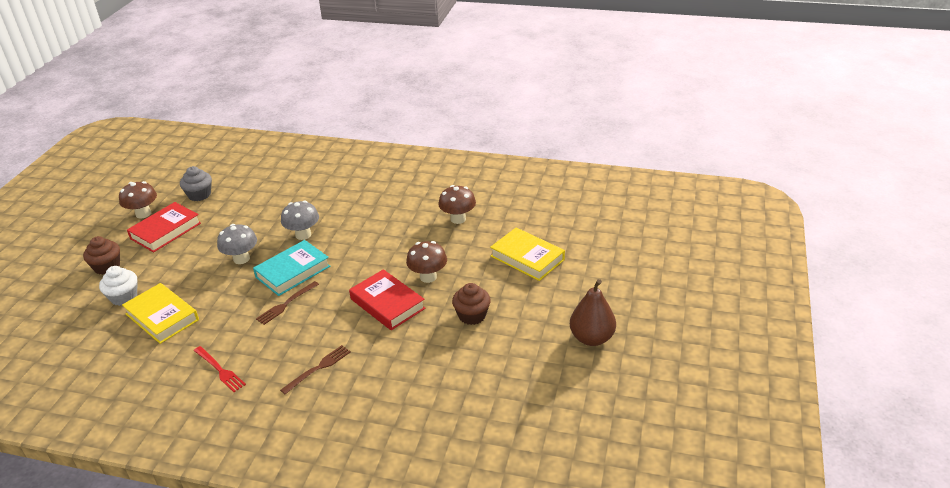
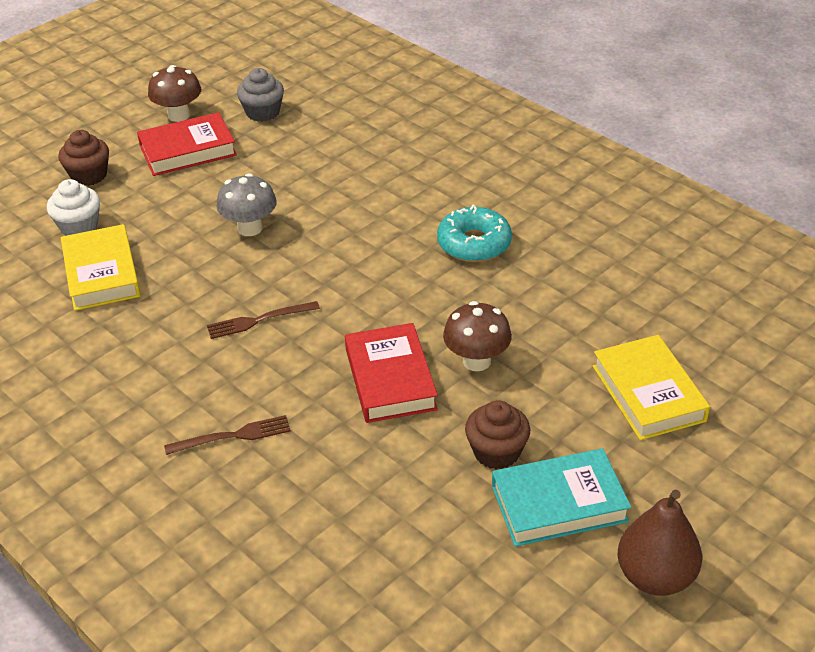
camera: 30 degrees right, 5 degrees up
red fork [194,346,246,392] -> none
turquoise book [253,240,330,296] -> turquoise book moved to [492,448,631,547]
grey mushroom [281,200,319,240] -> none
brown mushroom [438,185,476,224] -> none
none -> turquoise donut [437,204,512,262]

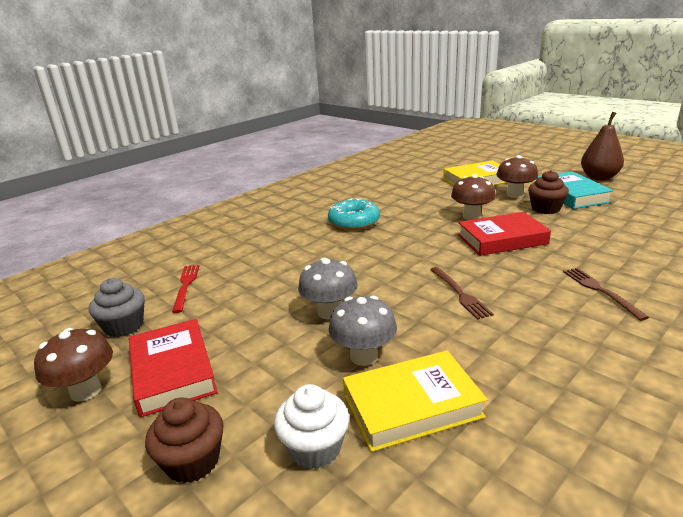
camera: 90 degrees left, 15 degrees down
none -> red fork [172,265,199,313]
none -> grey mushroom [329,296,397,366]
none -> brown mushroom [496,155,538,198]

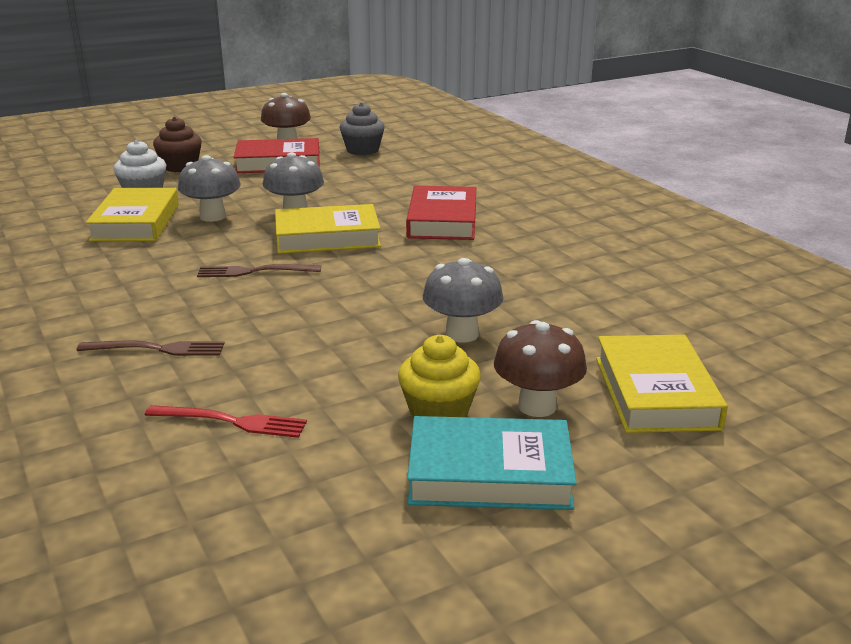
camera: 105 degrees right, 0 degrees up
red fork [172,265,199,313] -> red fork moved to [145,405,307,438]
turquoise donut [328,198,380,230] -> none
brown mushroom [451,174,496,220] -> grey mushroom [423,258,503,343]
red book [458,212,551,256] -> red book moved to [406,186,476,240]
brown cupcake [528,170,569,214] -> yellow cupcake [398,335,481,419]
brown pear [581,112,624,181] -> none
none -> yellow book [275,204,381,254]

